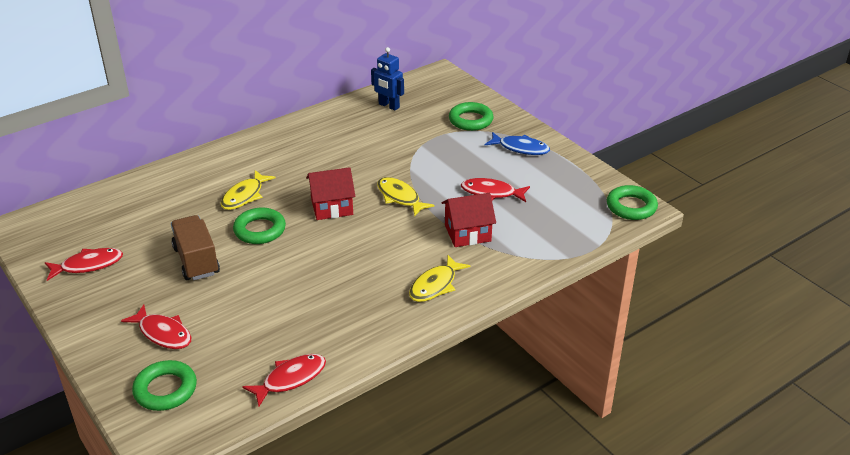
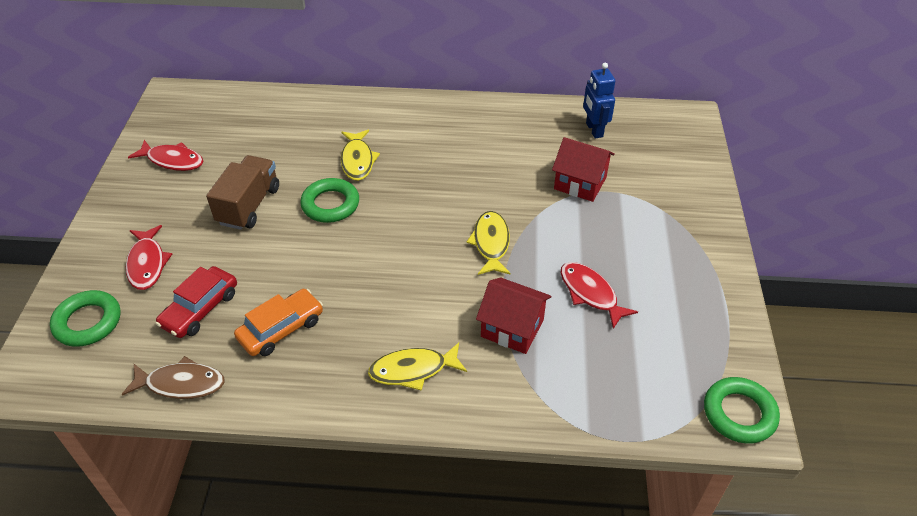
camera: 40 degrees right, 10 degrees up
yellow fish [220,170,276,210] -> yellow fish turned 75 degrees counterclockwise [341,130,380,181]
red fish [242,354,326,407] -> brown fish [122,356,225,399]
red house [306,167,355,220] -> red house moved to [552,137,615,202]
green ring [449,102,494,131] -> none
blue fish [485,132,550,155] -> none
none -> red car [156,266,237,338]
none -> orange car [234,289,323,356]

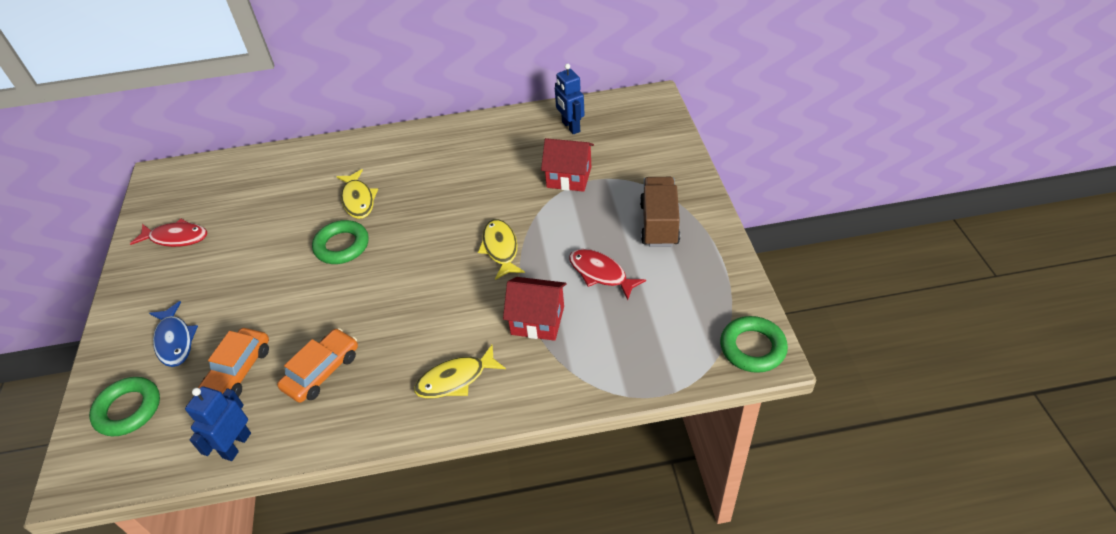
camera: 10 degrees left, 0 degrees up
brown fish [122,356,225,399] -> blue robot [185,386,251,461]
red fish [126,225,172,290] -> blue fish [149,301,198,367]
red car [156,266,237,338] -> orange car [198,328,269,397]
brown truck [206,155,279,230] -> brown truck moved to [640,177,680,247]

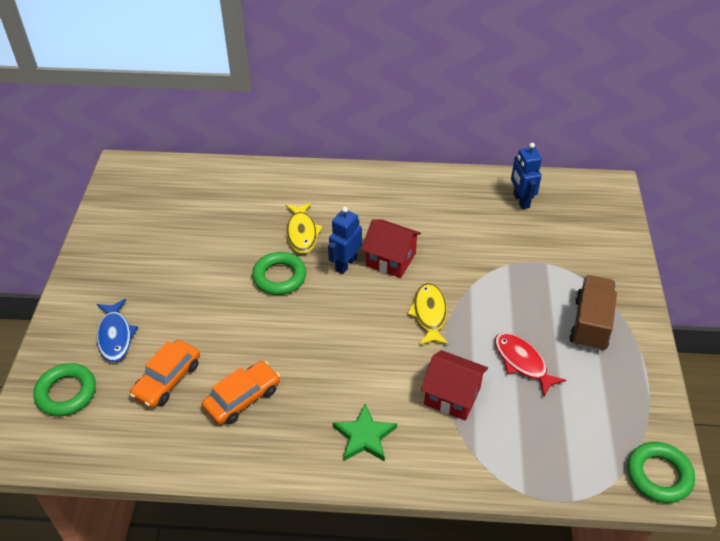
camera: 10 degrees right, 0 degrees up
red fish [130,219,207,247] -> none
blue robot [185,386,251,461] -> blue robot moved to [328,207,362,274]
yellow fish [414,345,506,398] -> green star [333,404,397,461]
red house [541,138,594,192] -> red house moved to [361,219,421,278]

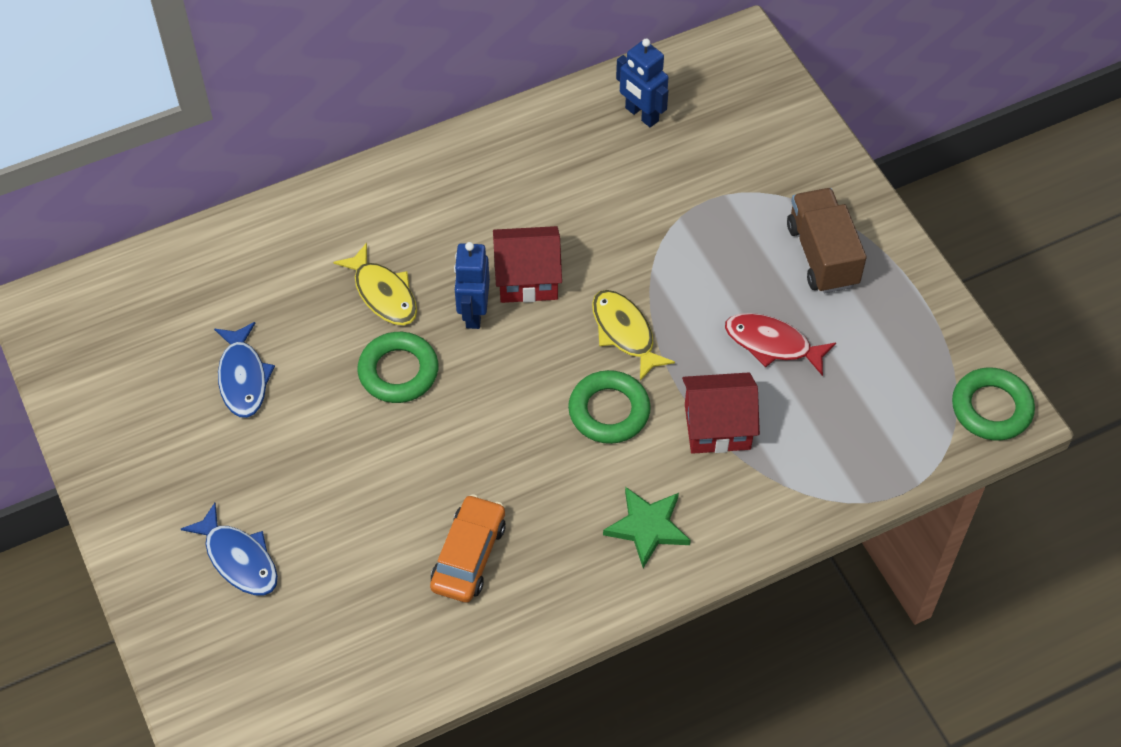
camera: 30 degrees left, 10 degrees up
green ring [33,363,96,416] -> green ring moved to [568,370,651,444]
orange car [130,340,200,408] -> none
none -> blue fish [214,322,275,418]

